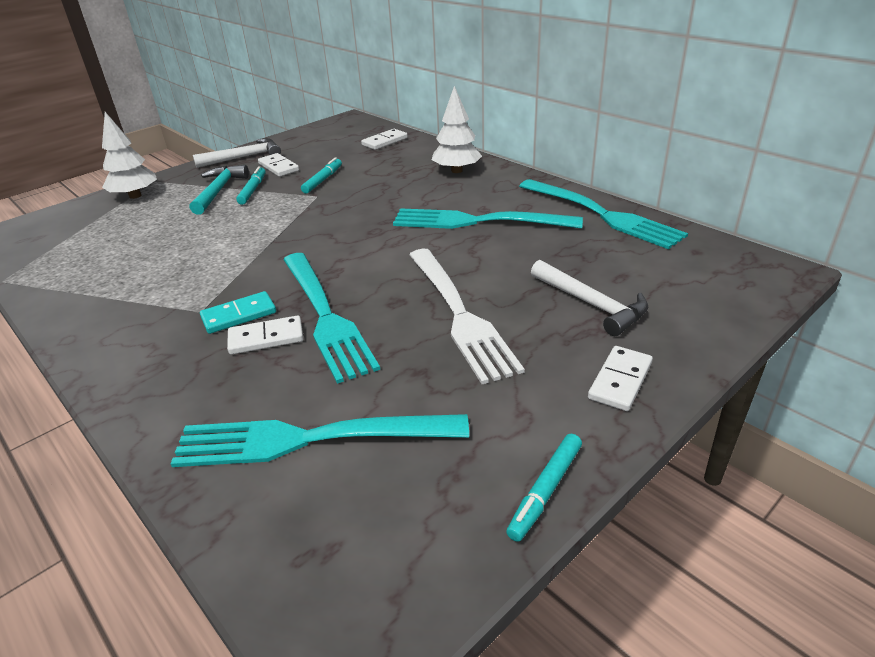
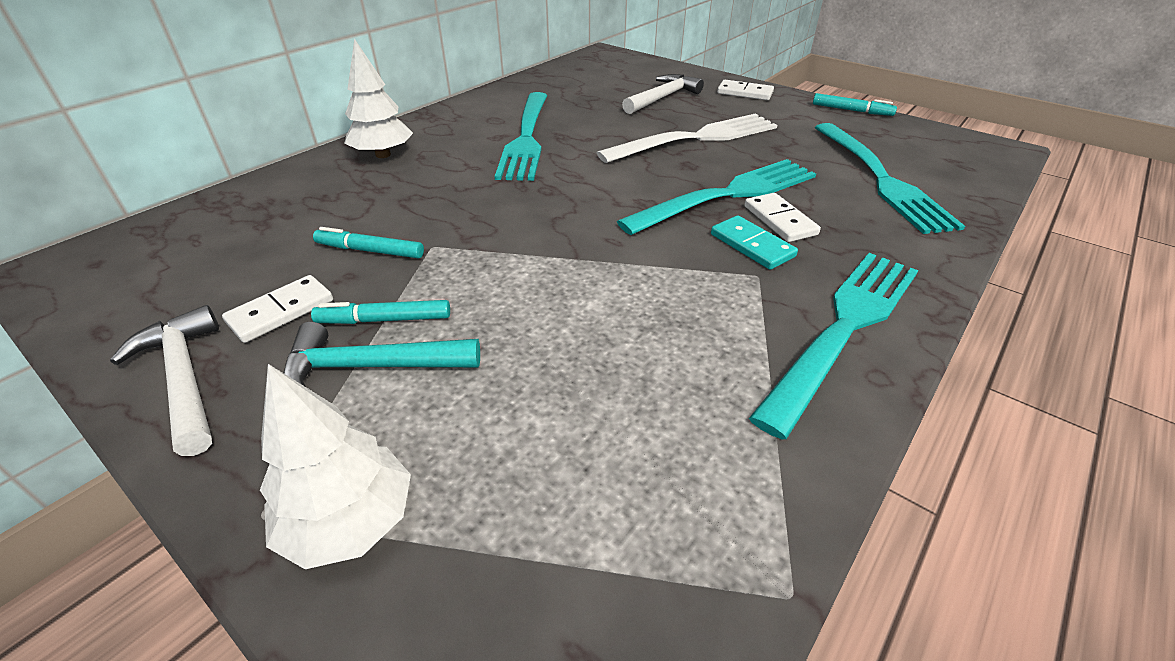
camera: 100 degrees left, 5 degrees up
white domino [361,129,408,150] -> none
turquoise fork [519,179,688,249] -> turquoise fork moved to [749,253,919,439]

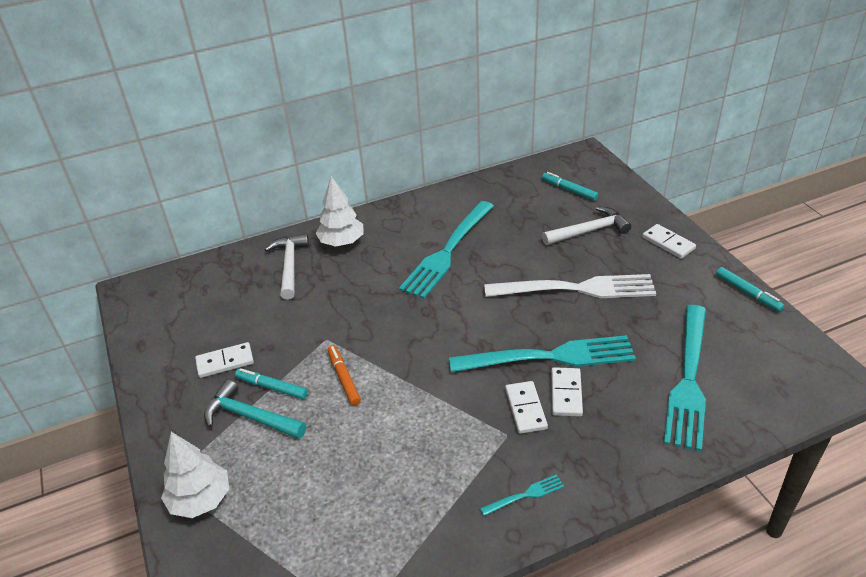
camera: 30 degrees right, 0 degrees up
white hammer [110,305,219,456] -> white hammer moved to [264,233,309,300]
turquoise marker [313,227,424,258] -> turquoise marker moved to [542,172,598,201]
turquoise domino [711,215,798,270] -> white domino [505,381,548,434]
turquoise fork [749,253,919,439] -> turquoise fork [480,474,564,516], size x0.41
none -> orange marker [328,345,361,406]

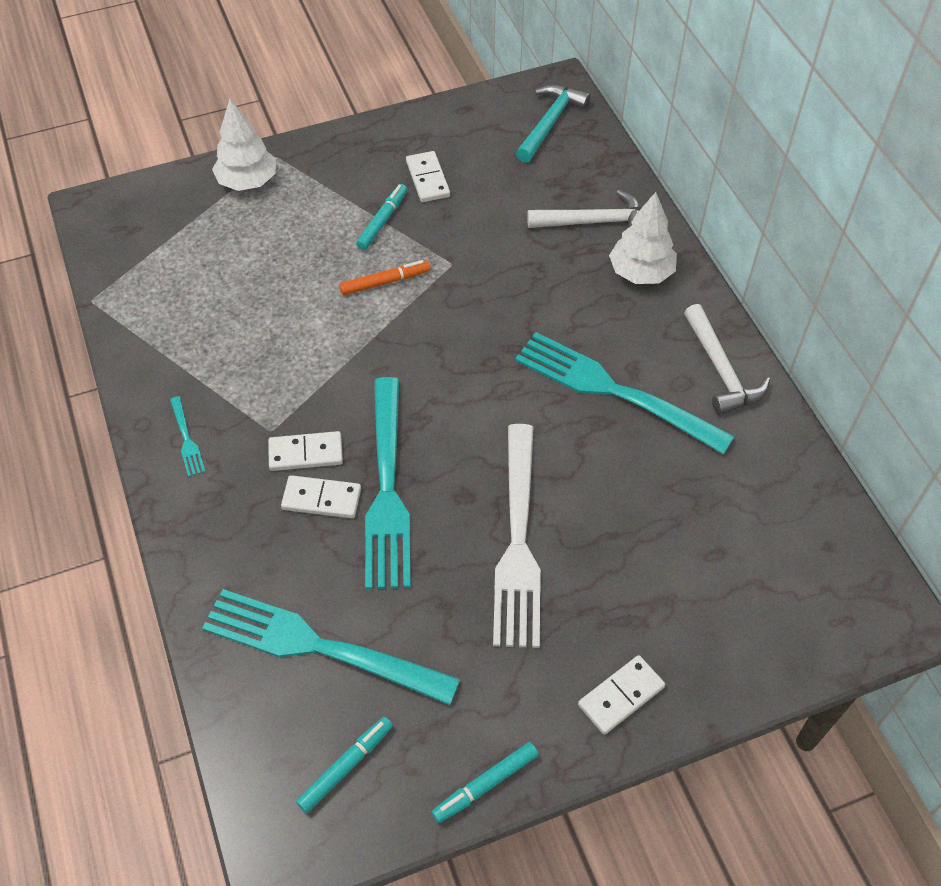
camera: 90 degrees right, 15 degrees up
turquoise hammer [204,380,306,439] -> turquoise hammer moved to [516,84,591,163]
turquoise marker [542,172,598,201] -> turquoise marker moved to [296,717,393,813]
white hammer [542,206,631,245] -> white hammer moved to [684,304,770,415]

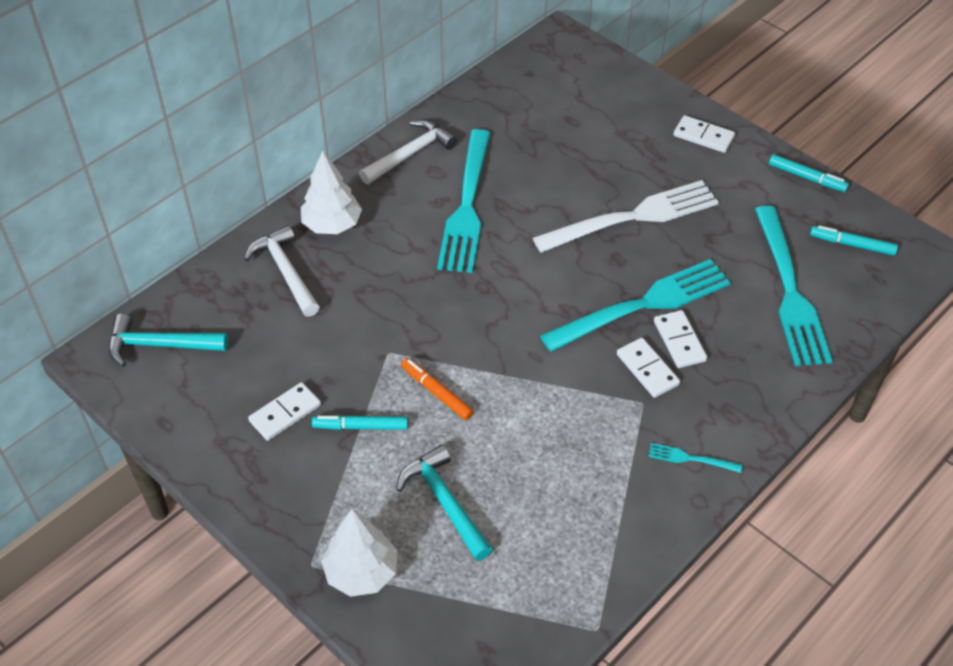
camera: 115 degrees left, 5 degrees down
turquoise fork [170,396,205,477] -> turquoise fork turned 120 degrees counterclockwise [648,443,742,473]
none -> turquoise hammer [397,444,493,561]

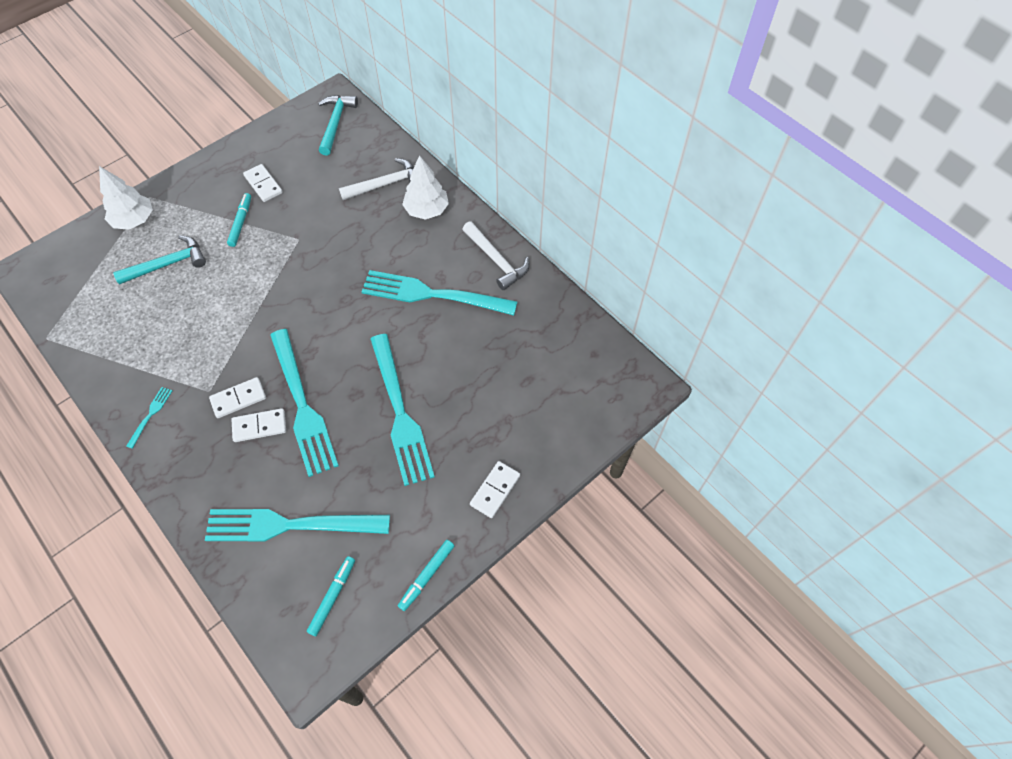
camera: 95 degrees right, 10 degrees up
orange marker [401,358,474,420] -> none
white fork [533,180,719,253] -> turquoise fork [370,334,435,486]

